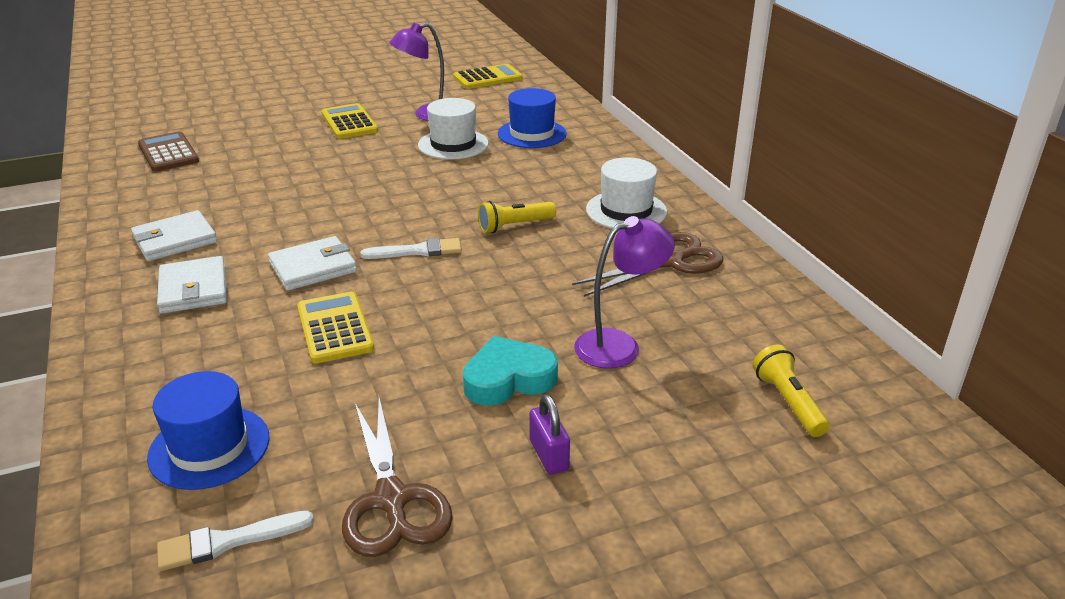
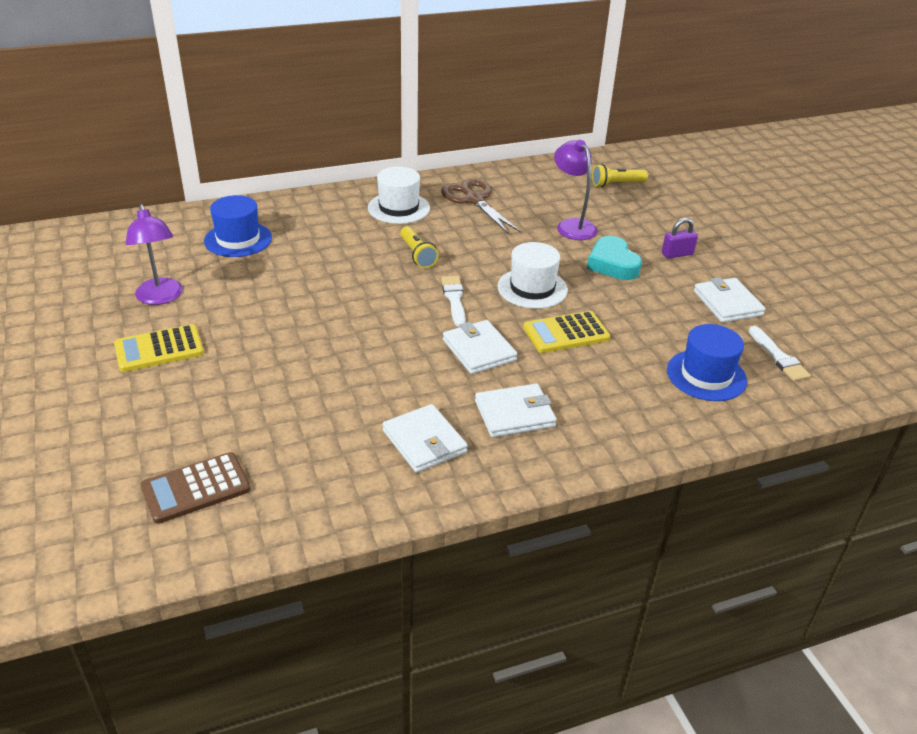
camera: 90 degrees left, 5 degrees up
brown scissors [342,398,453,557] -> white wallet [694,277,766,323]
white hat [418,98,489,160] -> white hat moved to [497,242,568,309]
yellow calculator [453,64,523,89] -> none

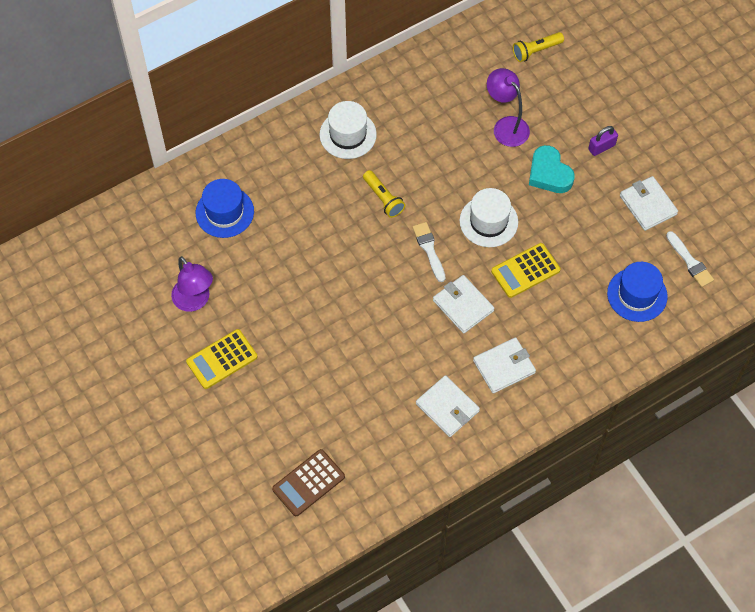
camera: 10 degrees left, 25 degrees up
brown scissors [441,179,521,234] -> none

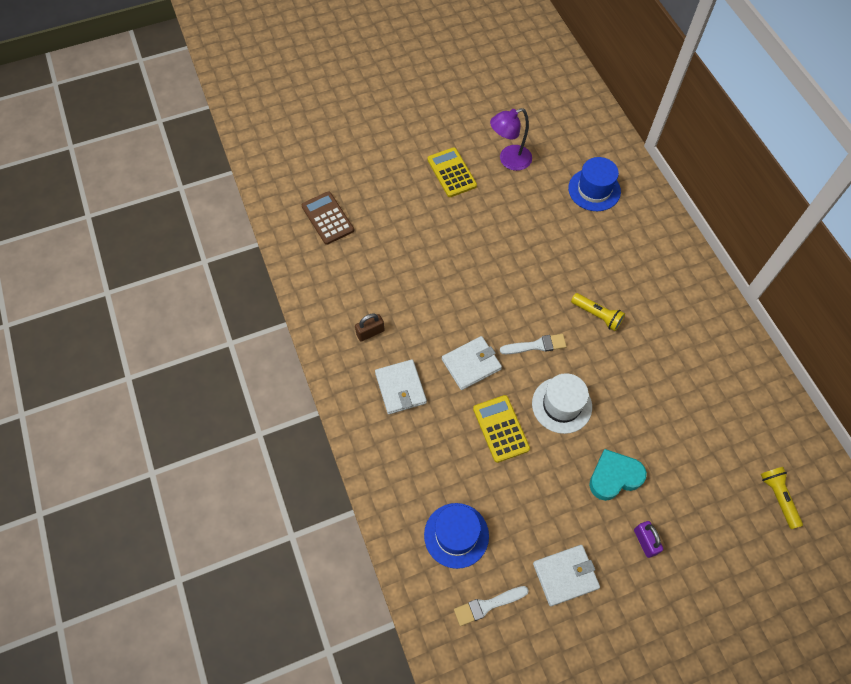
camera: 100 degrees right, 0 degrees up
white hat [320,101,377,159] -> none
yellow flashlight [363,170,405,218] -> yellow flashlight turned 120 degrees counterclockwise [571,293,625,331]
white wallet [416,375,480,437] -> brown padlock [355,313,385,341]
purple lamp [487,68,530,147] -> none

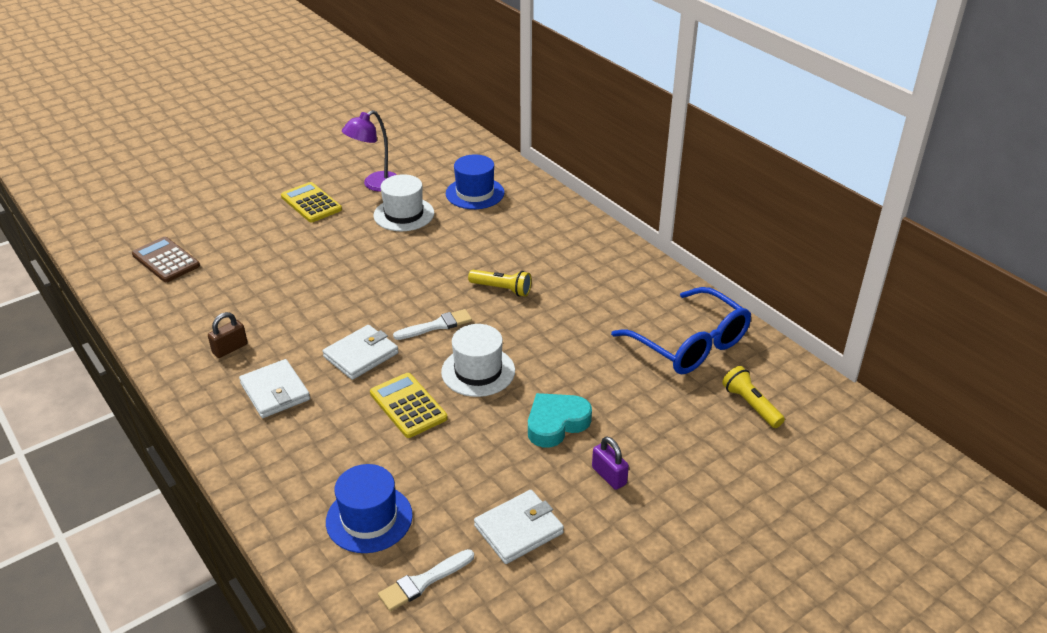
camera: 15 degrees left, 25 degrees down
none -> white hat [374,174,434,231]
none -> blue glasses [611,287,751,375]

